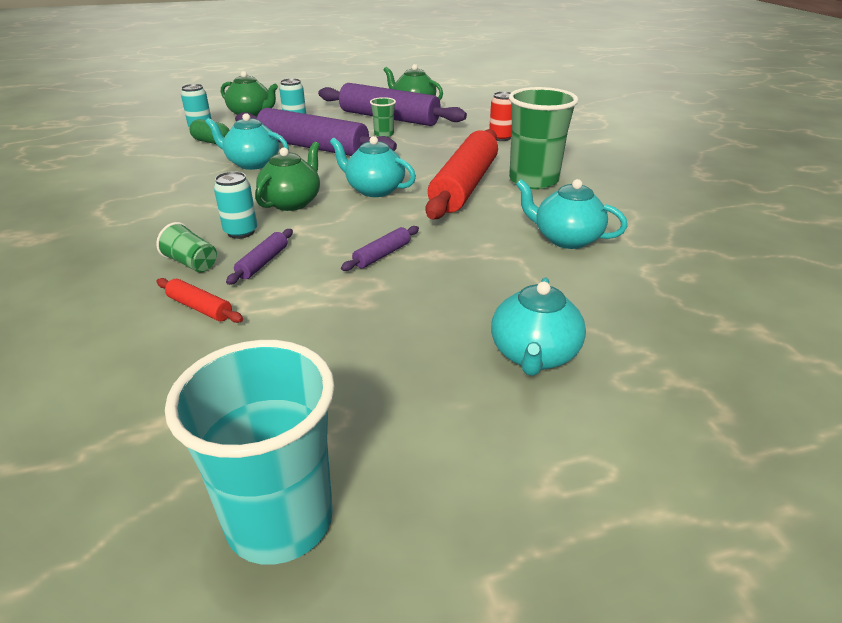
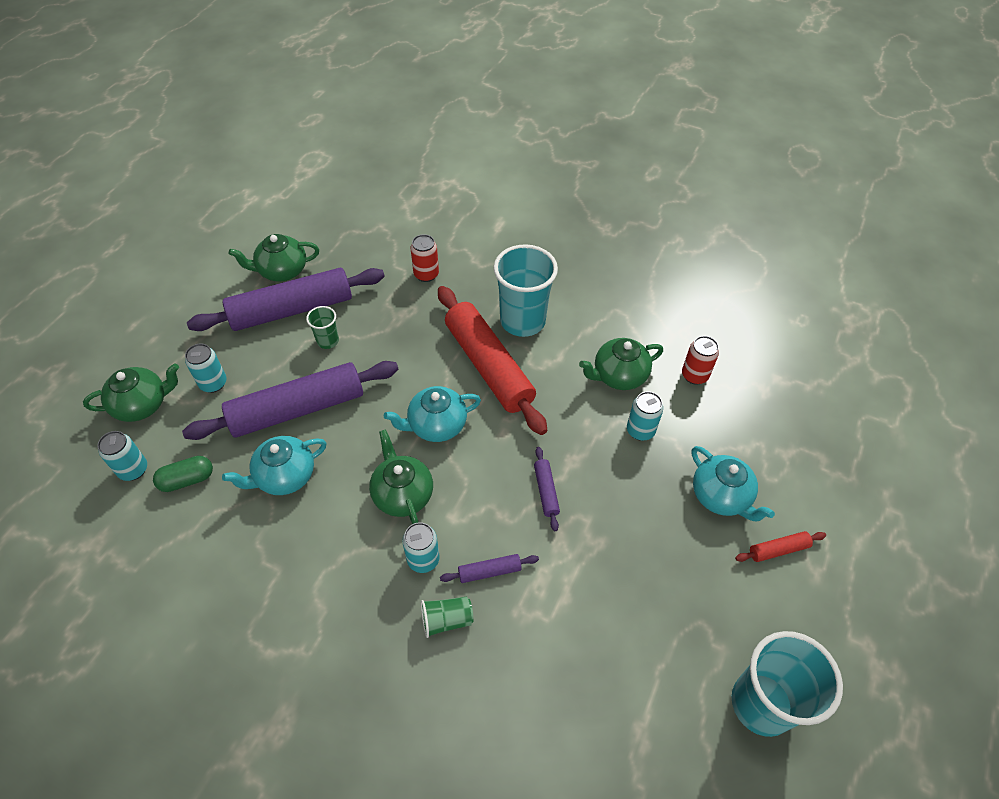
camera: 50 degrees left, 20 degrees up
red rolling pin [156,278,243,323] -> red rolling pin moved to [735,531,826,562]
purple rolling pin [226,229,293,285] -> purple rolling pin turned 75 degrees counterclockwise [440,554,539,583]
green cup [509,87,579,189] -> turquoise cup [494,244,558,337]
turquoise teapot [516,179,627,249] -> green teapot [579,338,663,390]
none -> turquoise can [627,391,663,441]
none -> red can [682,336,719,385]

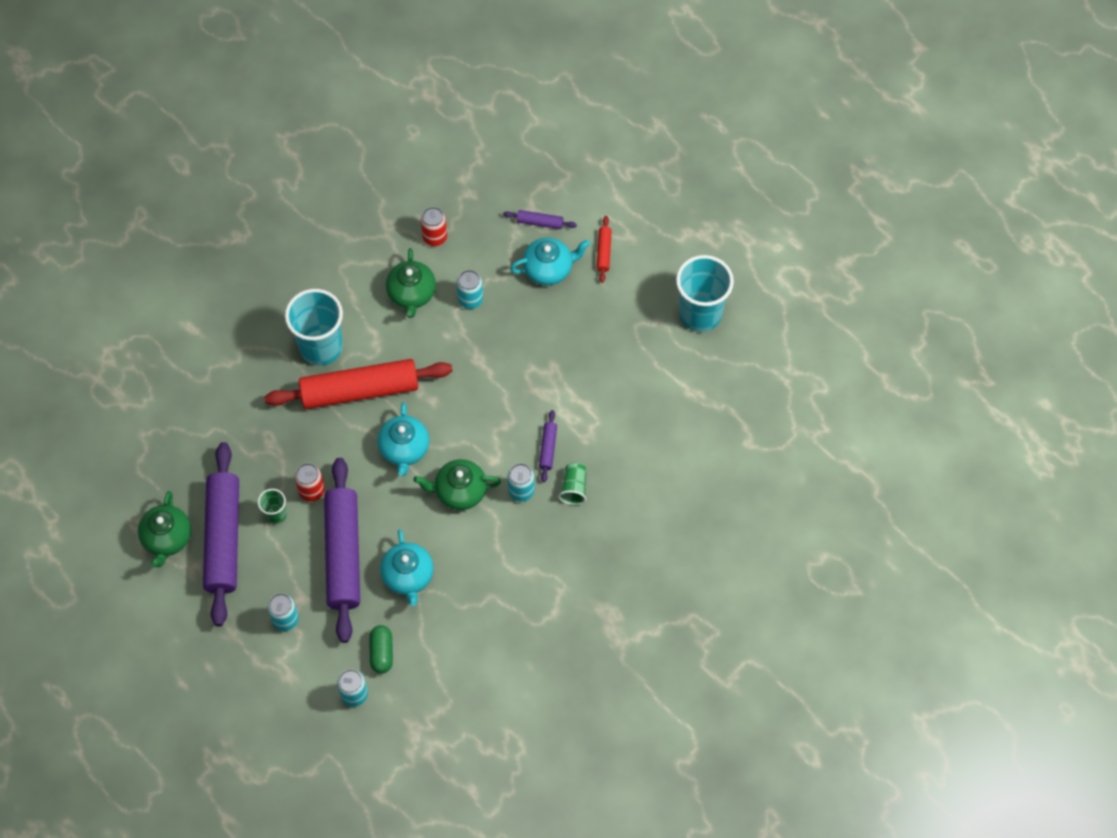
camera: 70 degrees left, 10 degrees up
green teapot [83,363,179,422] -> none
red can [411,234,439,282] -> red can moved to [295,463,325,501]
purple rolling pin [534,447,560,531] -> purple rolling pin moved to [503,210,577,229]

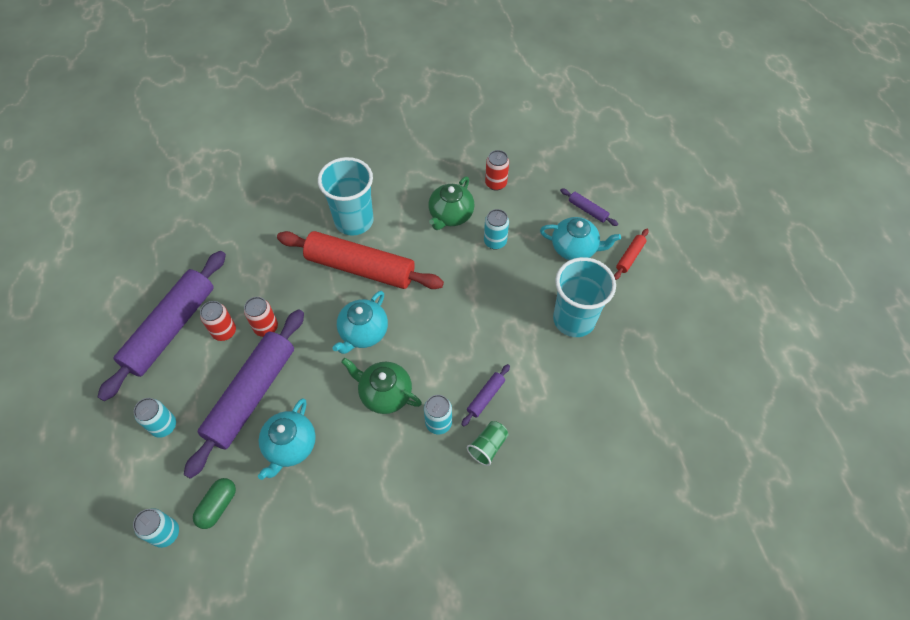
camera: 30 degrees right, 5 degrees down
green teapot [138,491,191,568] -> none
green cup [258,489,287,524] -> red can [200,301,236,341]
turquoise cup [676,255,734,332] -> turquoise cup moved to [553,257,616,337]

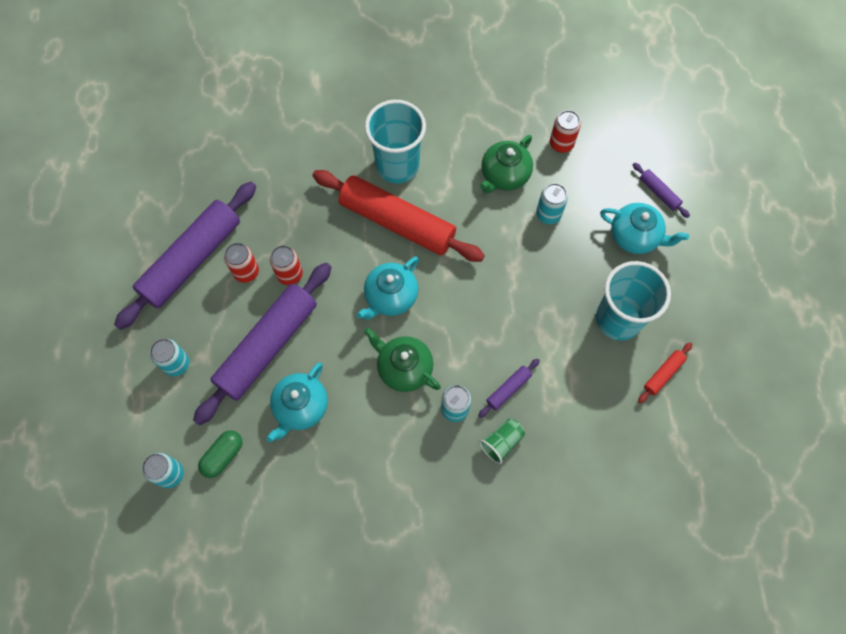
camera: 10 degrees right, 10 degrees up
red rolling pin [614,228,649,280] -> red rolling pin moved to [638,342,692,404]

